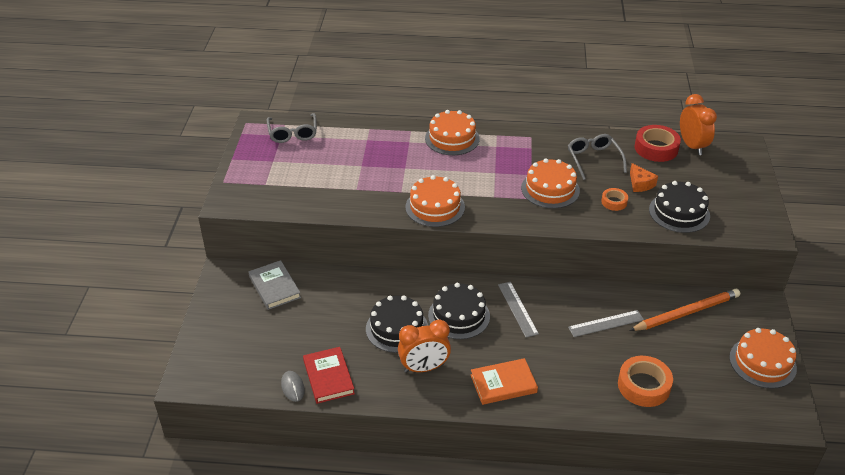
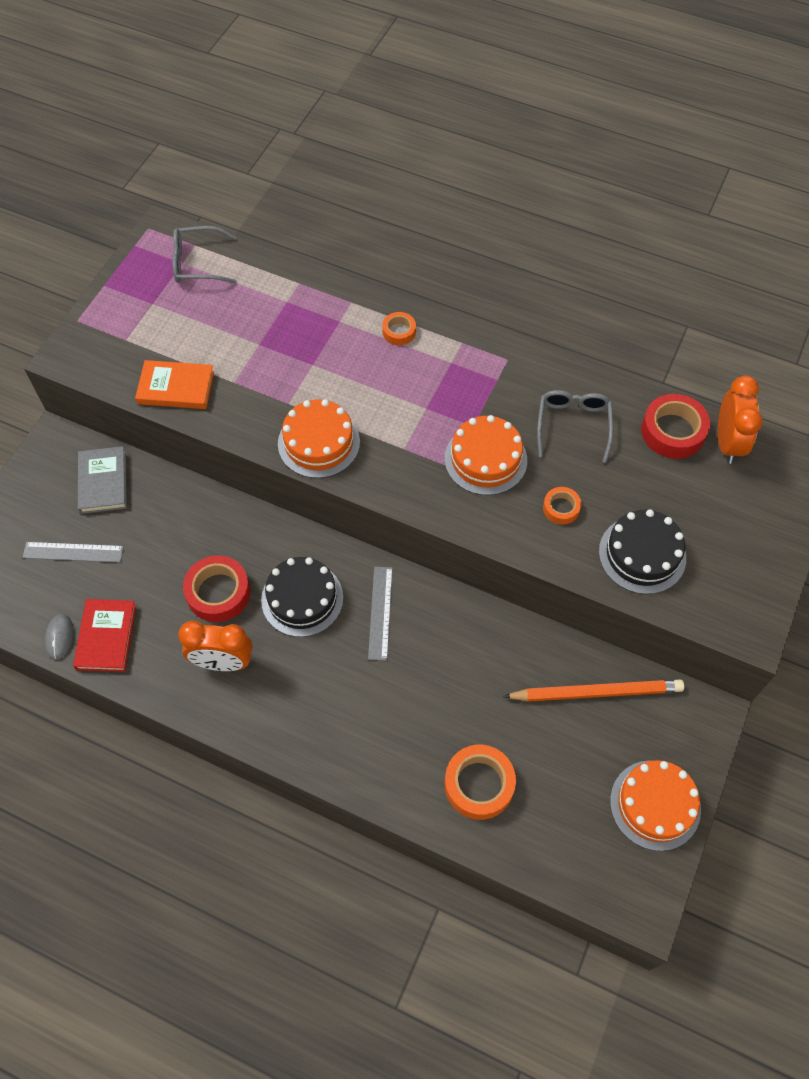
camera: 20 degrees right, 20 degrees up
grey glasses [267,113,317,143] -> grey glasses turned 75 degrees clockwise [173,226,237,284]
black cake [366,296,428,353] -> red tape [183,555,250,622]
orange cake [425,110,480,155] -> orange tape [382,312,416,345]
orange book [471,358,538,405] -> orange book moved to [135,360,214,409]
grey ruler [568,310,644,337] -> grey ruler moved to [22,542,124,563]
orange cheese [630,163,658,192] -> none

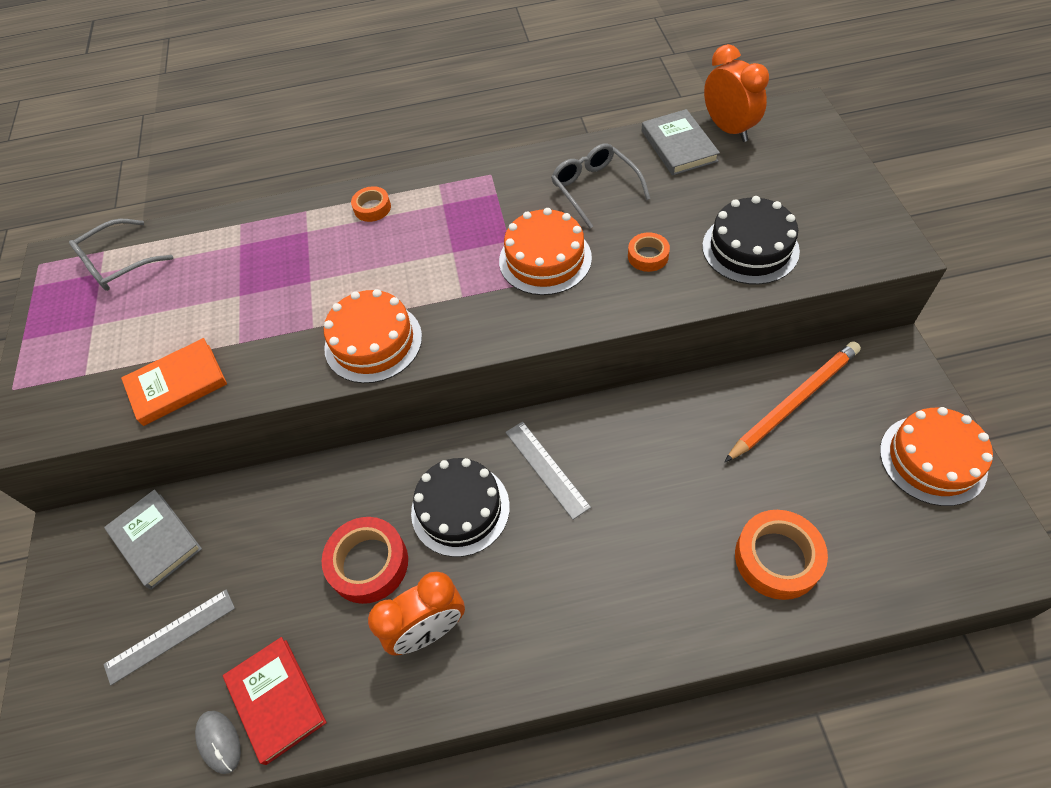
camera: 30 degrees left, 5 degrees down
red tape [641,394,710,459] -> grey book [642,109,720,176]

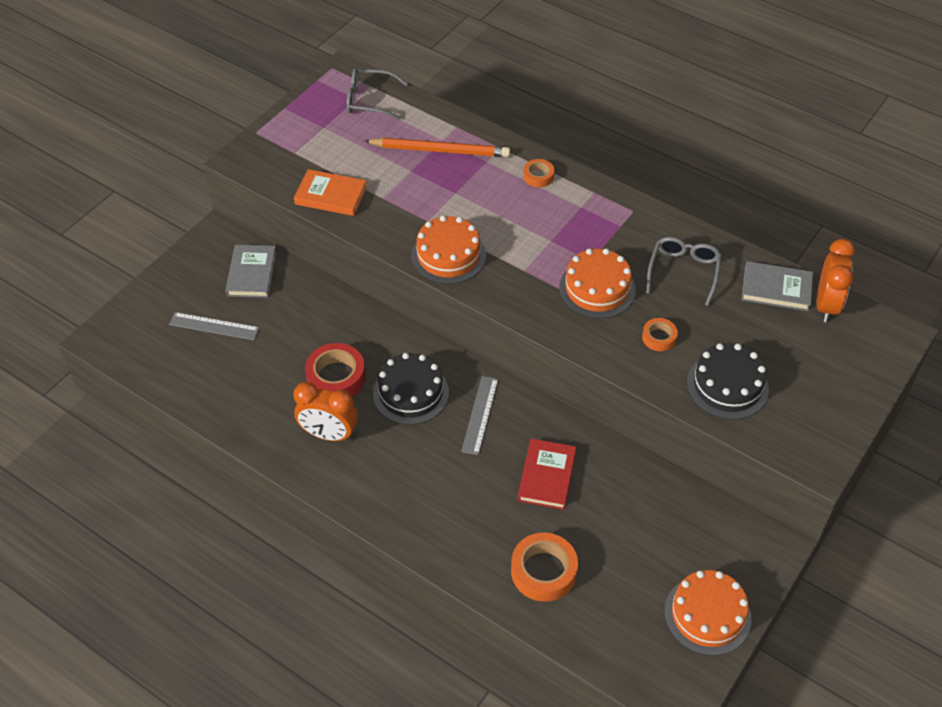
camera: 40 degrees right, 5 degrees down
grey mouse [195,711,241,774] -> none
red book [223,637,327,765] -> red book moved to [518,439,576,510]
grey book [642,109,720,176] -> grey book turned 75 degrees clockwise [741,261,813,311]
orange pencil [724,342,861,462] -> orange pencil moved to [364,138,510,157]

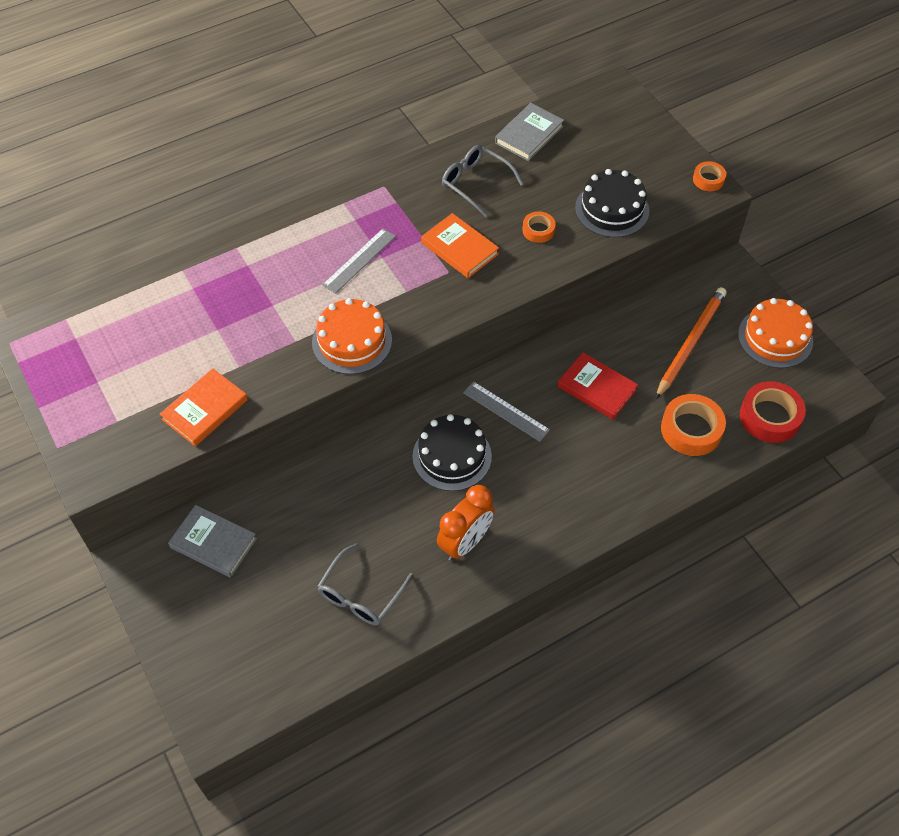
camera: 65 degrees left, 5 degrees up
grey ruler [169,312,259,340] -> grey ruler moved to [322,228,396,294]
red tape [305,343,366,396] -> red tape moved to [740,381,806,443]
grey glasses [347,68,408,120] -> grey glasses moved to [317,543,414,625]
orange pencil [364,138,510,157] -> orange pencil moved to [656,287,727,399]
orange tape [523,159,554,187] -> orange tape moved to [693,161,726,191]
orange cake [559,248,636,319] -> orange book [421,213,499,278]
orange clock [817,239,855,322] -> none

